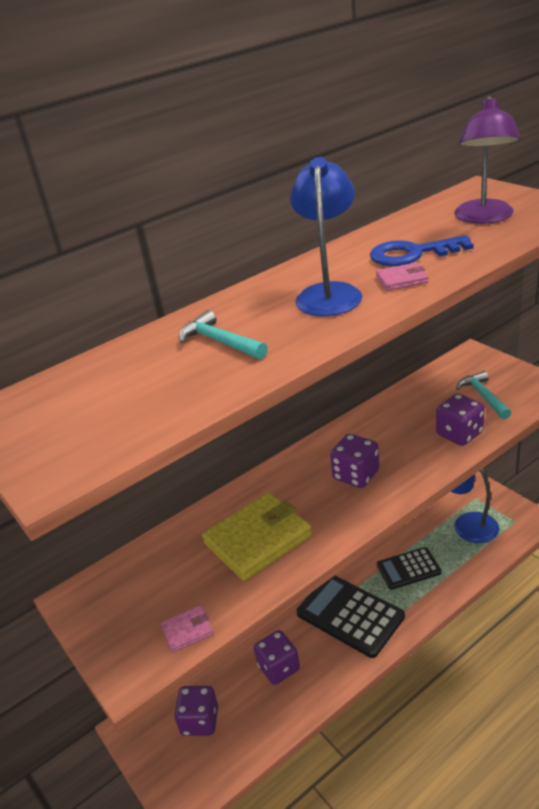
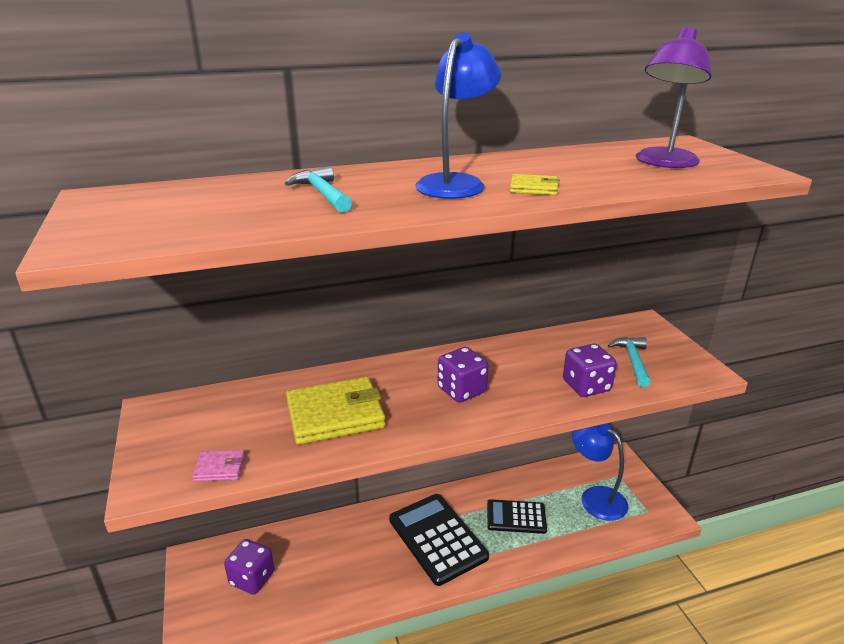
camera: 15 degrees right, 5 degrees down
purple dice [254,630,300,685] -> none
blue key [370,235,474,266] -> none
pink wallet [376,263,428,291] -> yellow wallet [510,174,560,195]

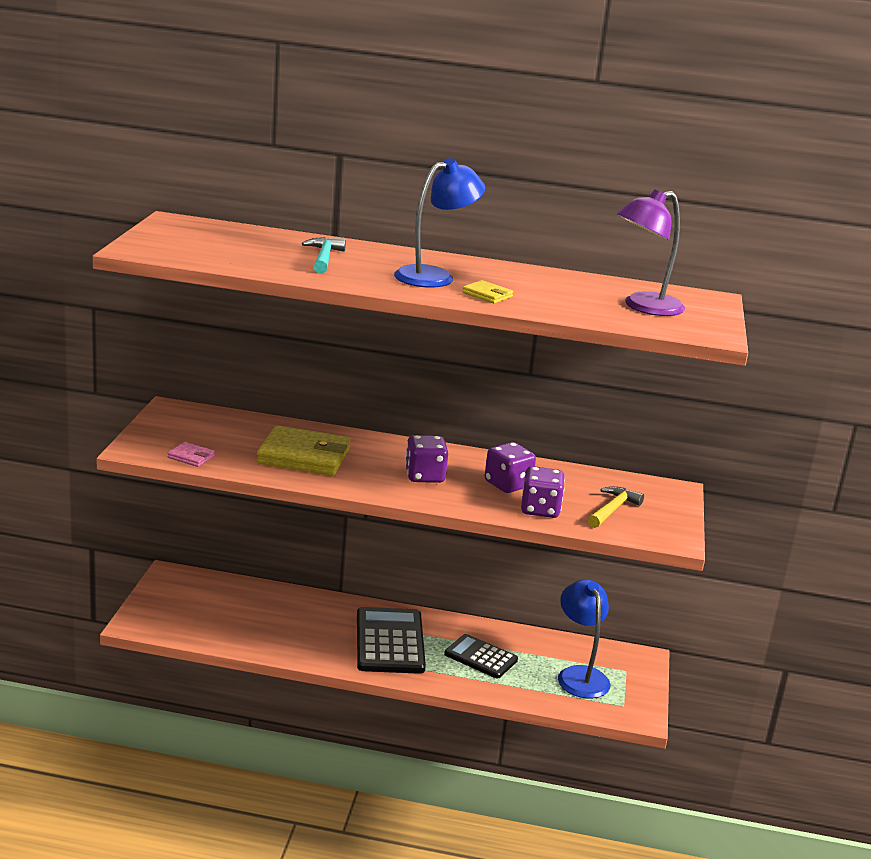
camera: 25 degrees right, 5 degrees down
purple dice [224,539,275,594] -> purple dice moved to [485,442,536,493]
turquoise hammer [608,337,651,387] -> yellow hammer [588,486,644,528]

